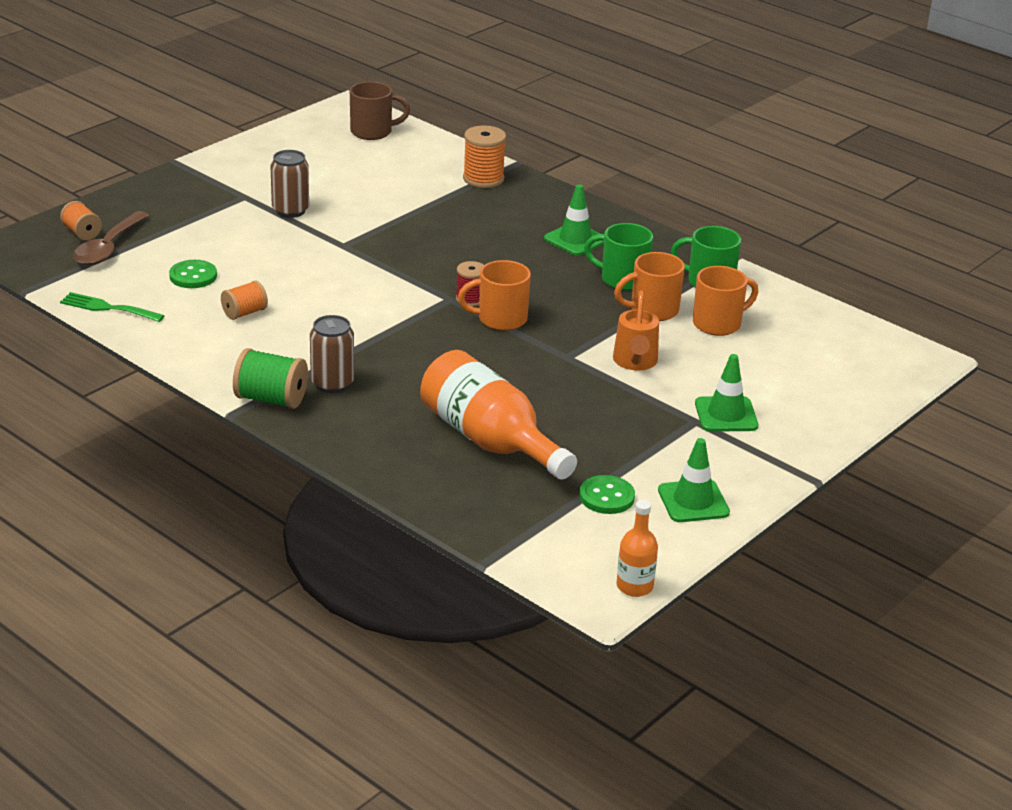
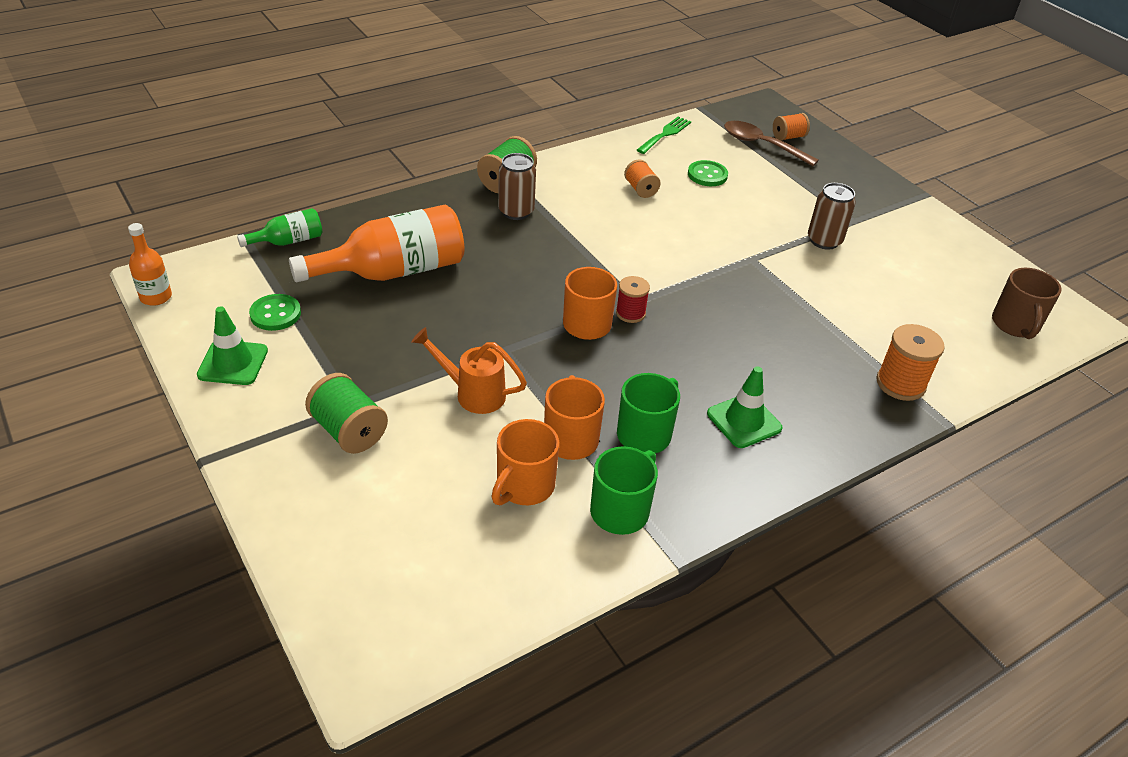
camera: 105 degrees right, 10 degrees up
orange mug [693,266,758,336] -> orange mug turned 45 degrees clockwise [492,419,559,505]
green traffic cone [695,354,758,432] -> green spool [305,373,388,454]
none -> green bottle [237,208,322,247]

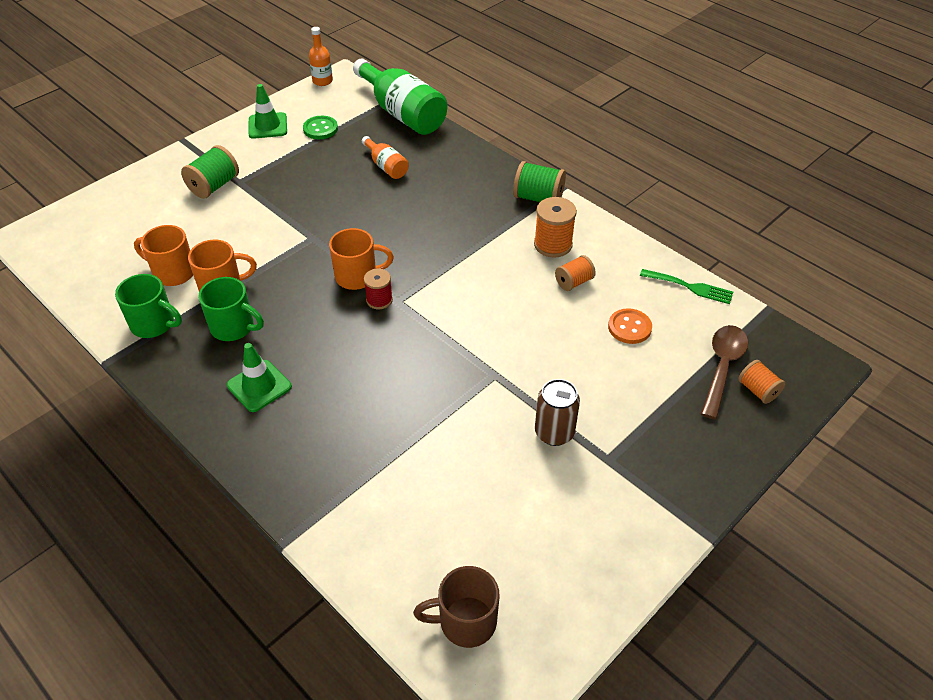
camera: 80 degrees right, 5 degrees up
green bottle [237,208,322,247] -> green bottle [353,59,448,135], size x2.02
orange bottle [289,205,465,282] -> orange bottle [362,136,409,179], size x0.50
orange watering can [411,327,527,414] -> none
brown can [498,153,536,220] -> none
green button [688,160,728,186] -> orange button [608,308,652,344]
orange spool [876,324,945,401] -> orange spool moved to [534,197,577,258]

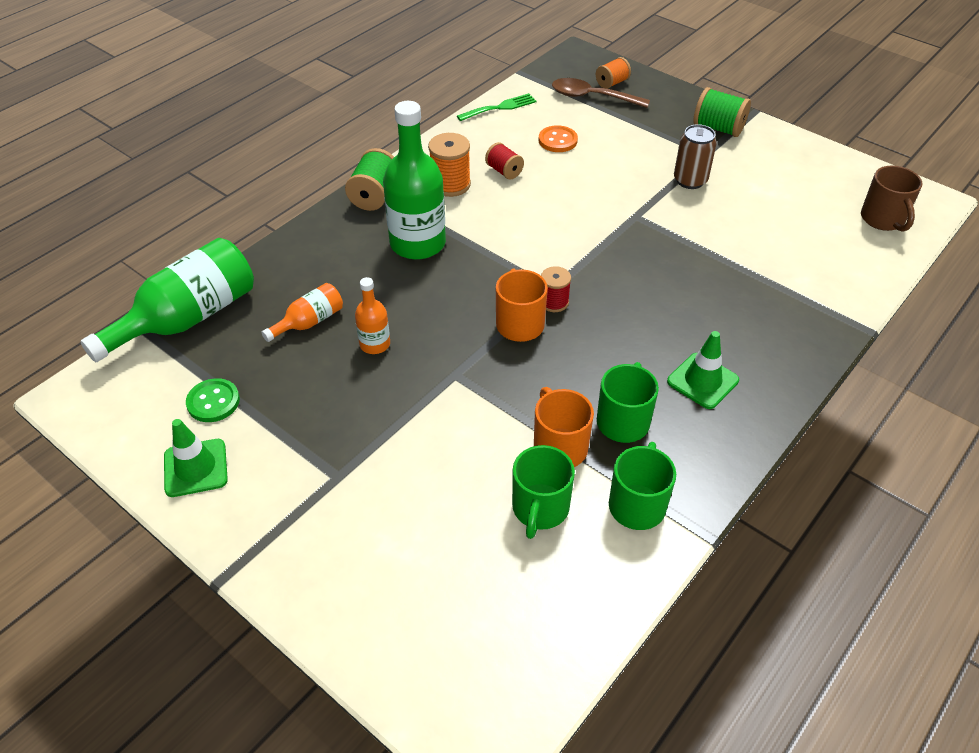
camera: 95 degrees left, 0 degrees up
orange mug [134,225,193,286] -> green mug [512,445,575,539]
green spool [181,145,239,199] -> green spool moved to [693,87,751,137]
orange bottle [309,27,333,86] -> orange bottle moved to [355,277,390,354]
orange spool [555,255,596,291] -> red spool [485,142,524,180]
green fork [640,269,733,304] -> green fork turned 45 degrees clockwise [457,93,537,121]
none -> green bottle [383,101,446,260]

